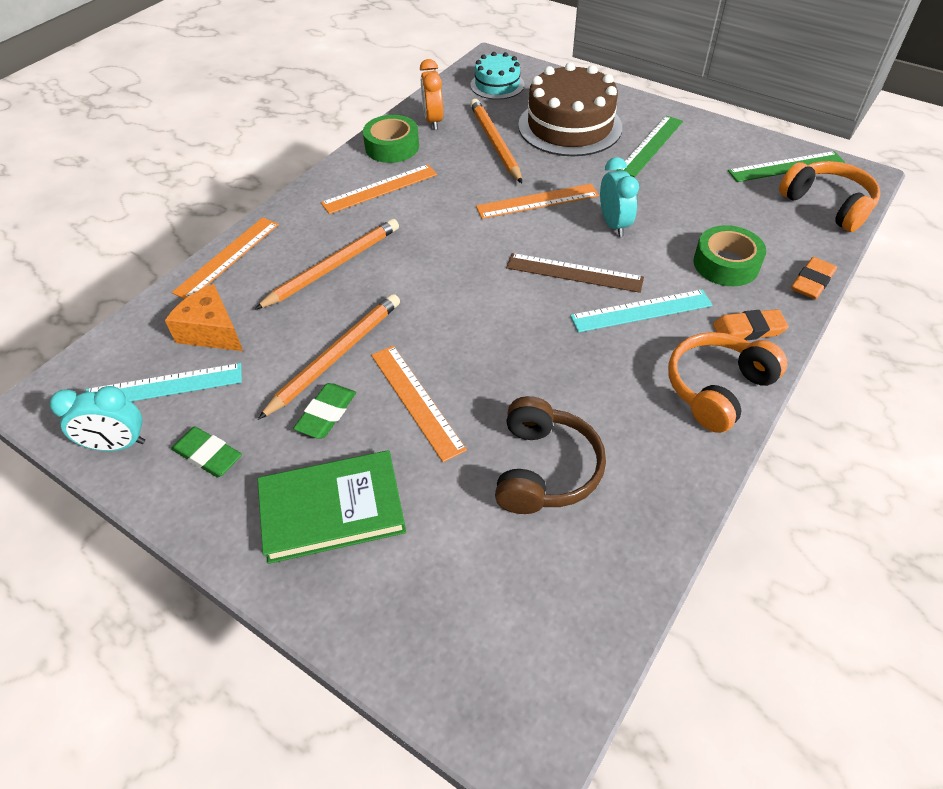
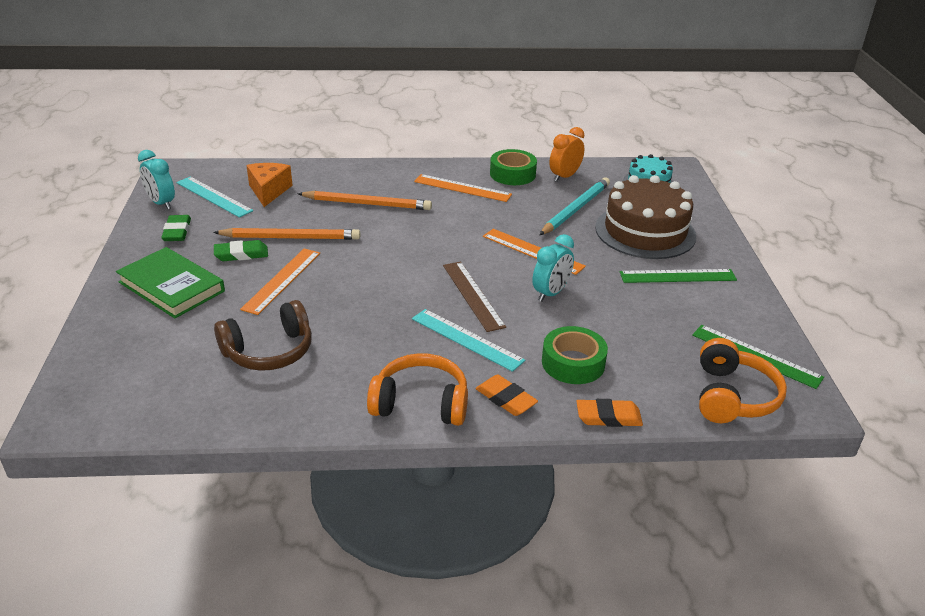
camera: 50 degrees right, 15 degrees down
orange ruler [172,217,279,299] -> none
orange pencil [470,99,522,183] -> turquoise pencil [539,177,610,235]

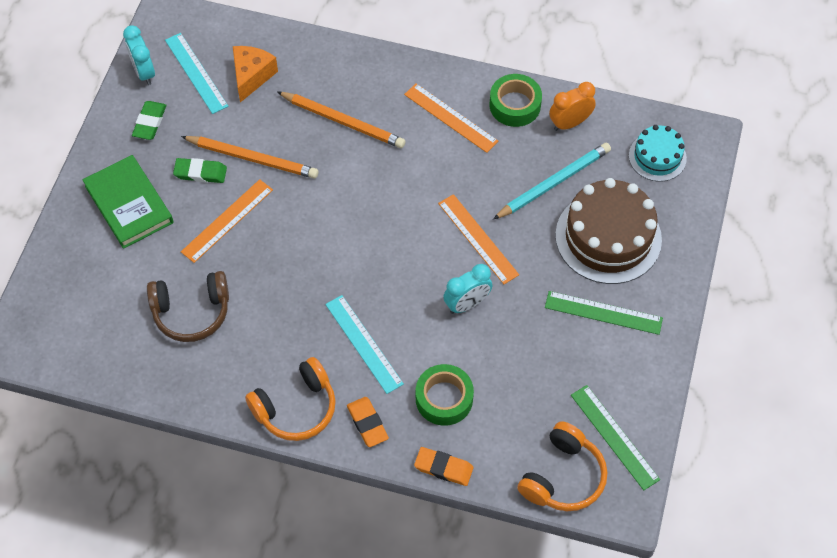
camera: 20 degrees right, 25 degrees up
orange headphones [367,353,468,426] -> orange headphones turned 120 degrees clockwise [245,357,336,441]
brown ruler [443,262,506,332] -> none

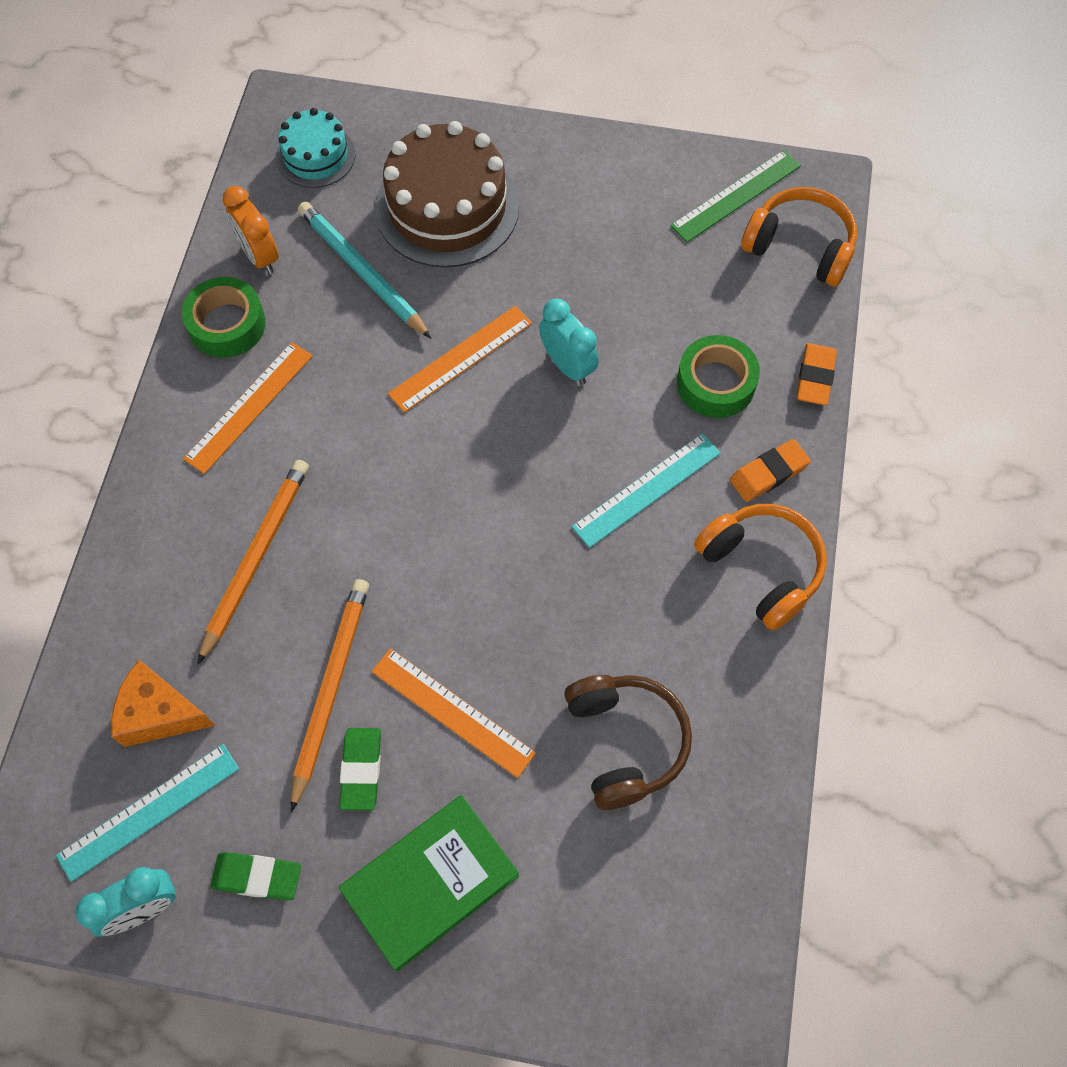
camera: 95 degrees left, 5 degrees up
green ruler [545,291,663,335] -> none

